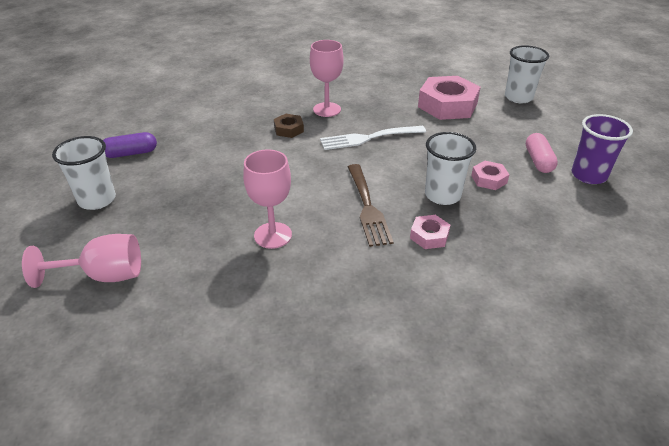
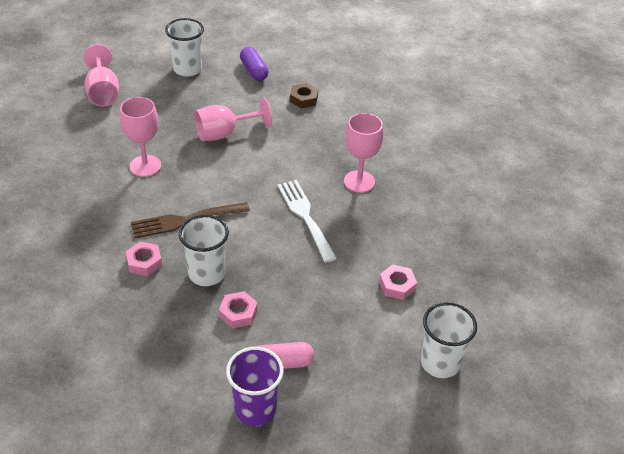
camera: 80 degrees right, 5 degrees up
brown nut [274,114,304,138] -> brown nut moved to [290,83,318,108]
pink nut [418,76,481,120] -> pink nut [379,265,417,300], size x0.48
none -> pink goblet [194,98,272,141]

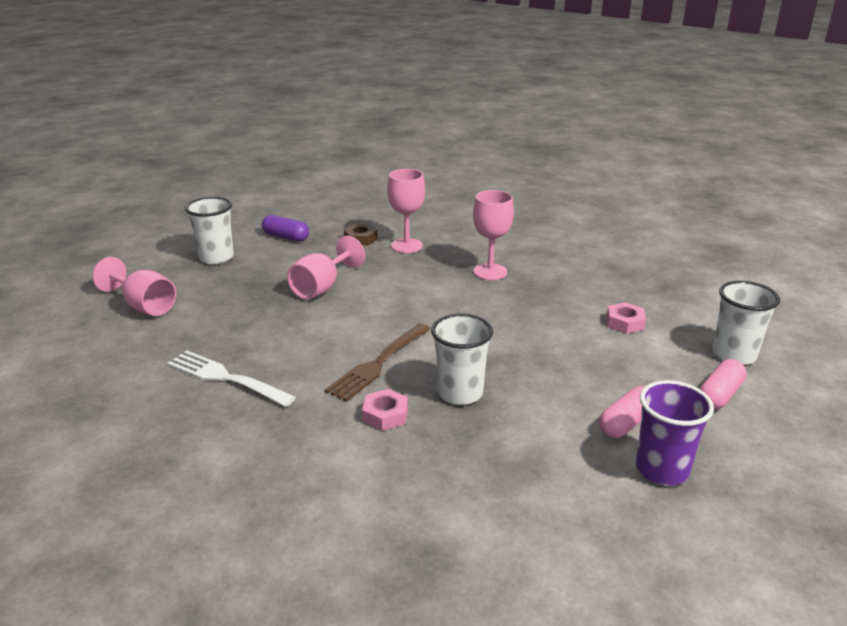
camera: 35 degrees left, 15 degrees down
pink goblet [120,97,161,177] -> pink goblet moved to [387,169,425,253]
pink nut [219,291,258,329] -> none
white fork [278,180,337,263] -> white fork moved to [167,351,296,407]
none -> pink capsule [700,359,747,409]

